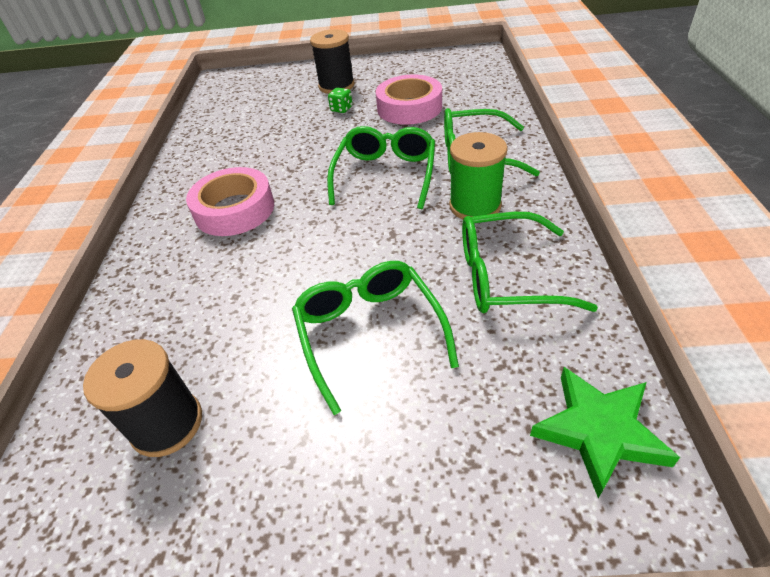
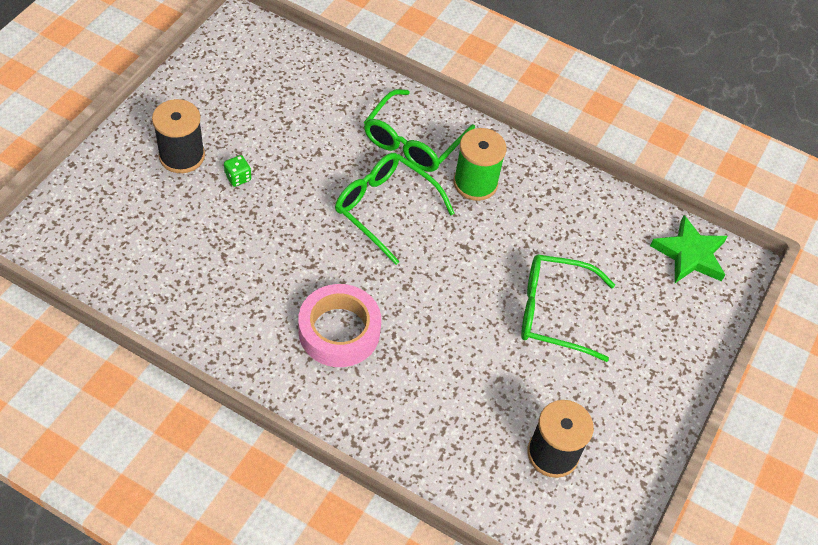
camera: 70 degrees left, 10 degrees up
pink tape [376,74,442,125] -> none
green glasses [462,212,598,313] -> none

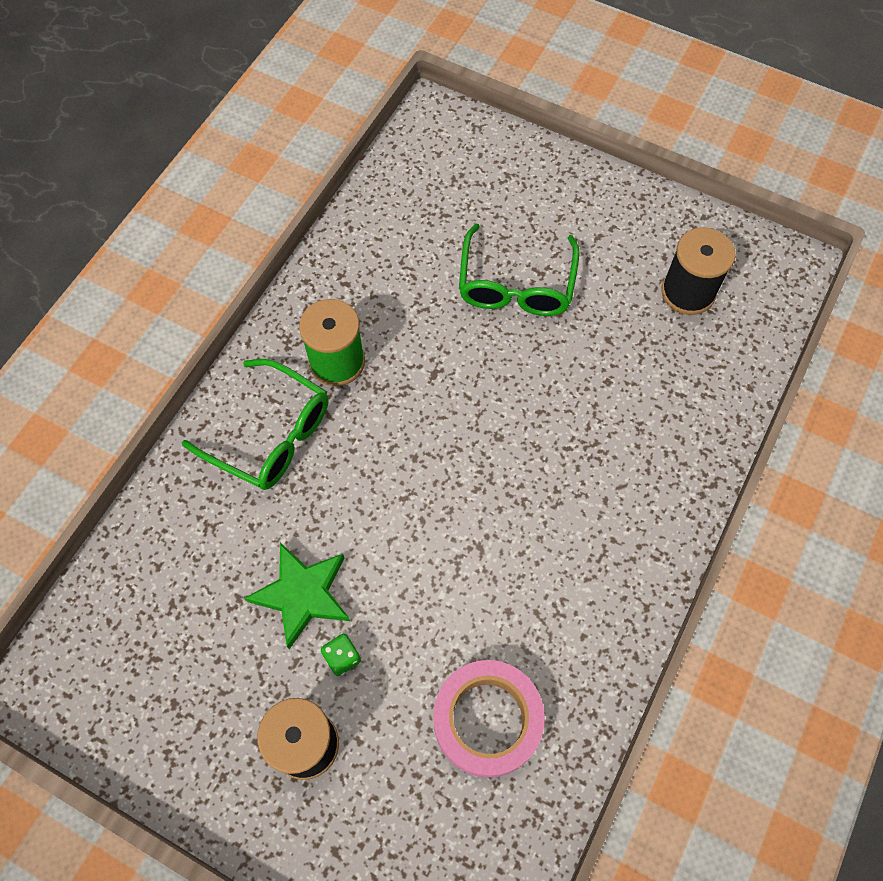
camera: 85 degrees left, 10 degrees up
pink tape [298,284,381,367] -> pink tape moved to [433,660,545,778]
green glasses [335,153,455,265] -> none
green star [650,215,728,283] -> green star moved to [245,543,350,649]

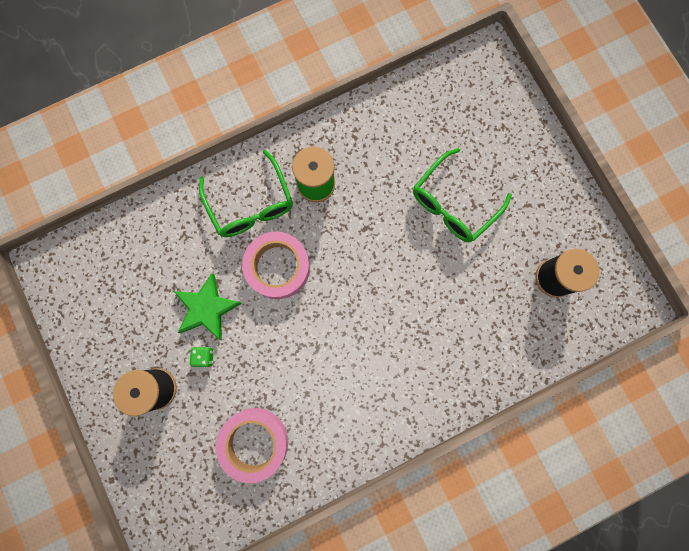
camera: 35 degrees right, 15 degrees up
none -> pink tape [242,231,310,299]

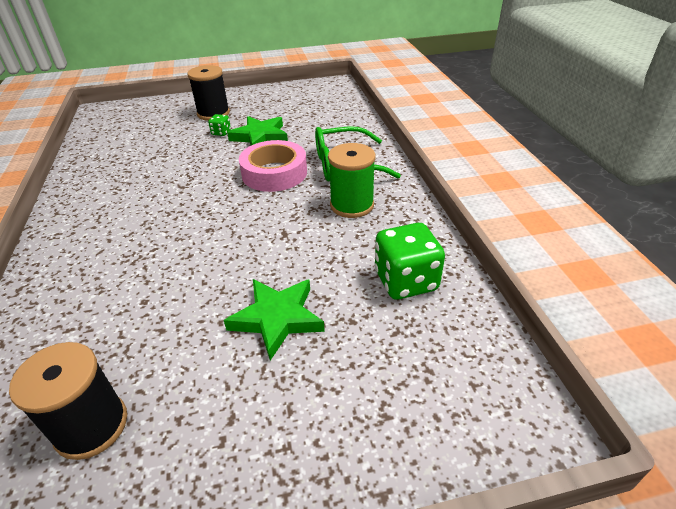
camera: 105 degrees right, 40 degrees down
pink tape [216,408,288,483] -> none
green glasses [413,148,512,242] -> green star [224,279,325,361]
none -> green dice [375,223,445,300]

